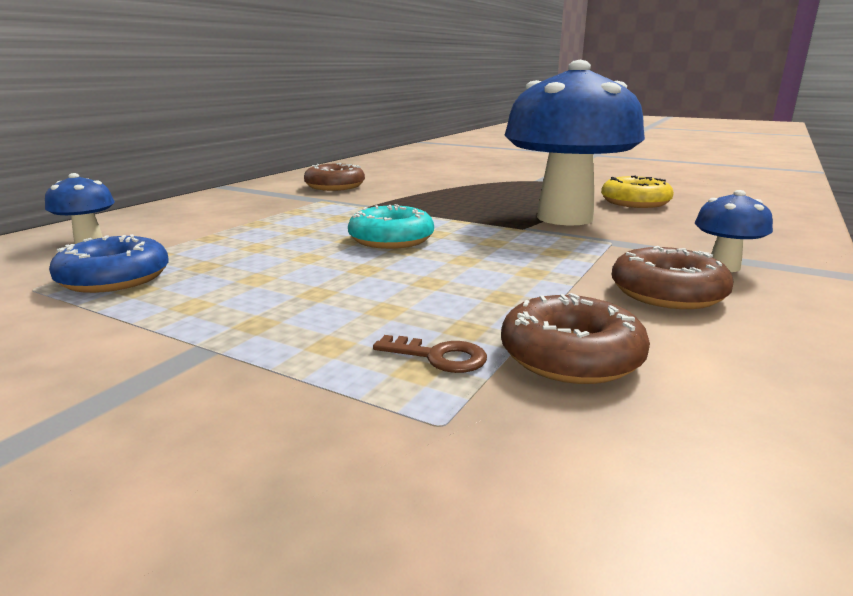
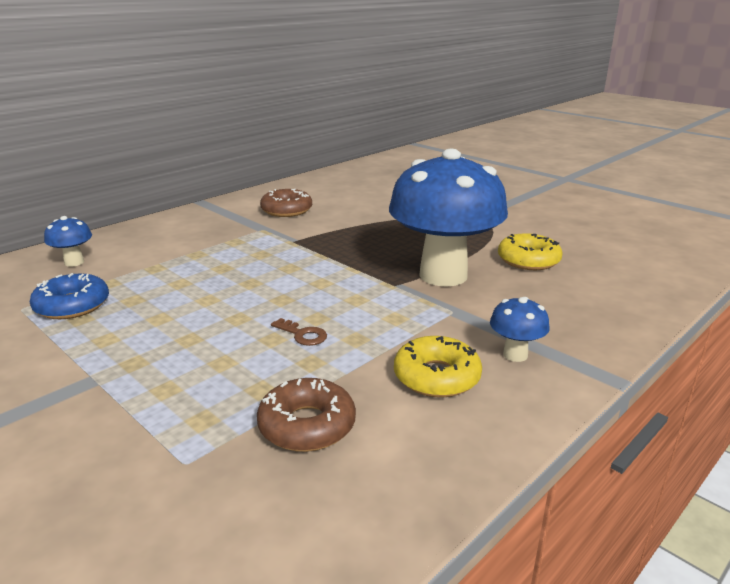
camera: 15 degrees right, 5 degrees up
turquoise donut [348,204,434,249] -> none
brown key [373,335,487,373] -> brown key moved to [271,318,327,346]
brown donut [612,246,733,309] -> yellow donut [394,336,482,398]

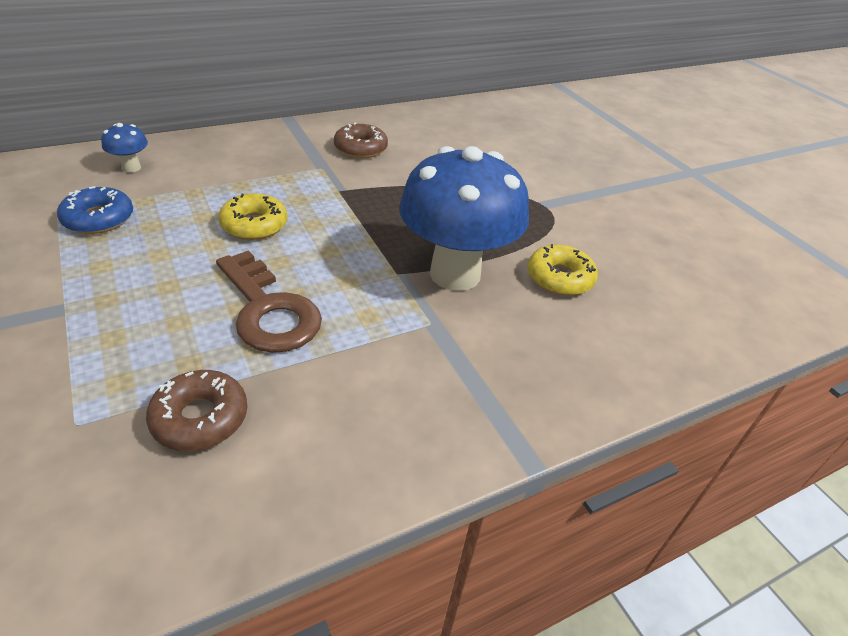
camera: 15 degrees right, 15 degrees up
brown key [271,318,327,346] -> brown key [216,251,322,353], size x2.50
yellow donut [394,336,482,398] -> yellow donut moved to [218,193,288,240]
blue mushroom [490,297,550,362] -> none

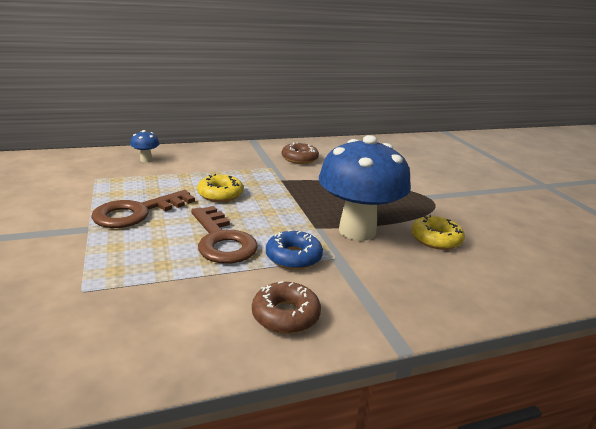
camera: 10 degrees right, 15 degrees down
blue donut [57,186,133,234] -> blue donut moved to [266,230,323,270]
brown donut [146,370,248,451] -> brown donut moved to [252,281,321,334]
none -> brown key [91,190,195,228]

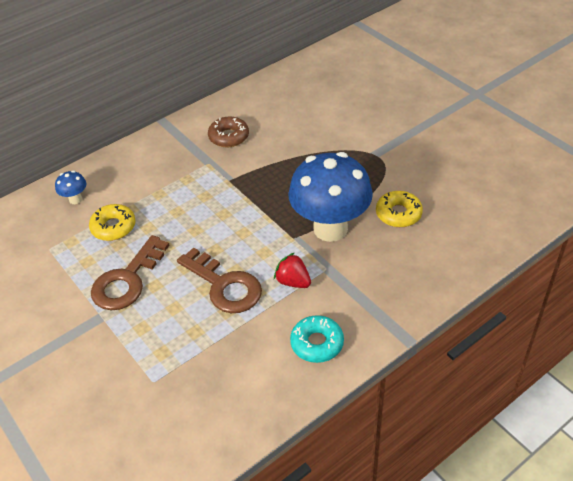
camera: 15 degrees left, 20 degrees up
yellow donut [197,174,243,202] -> yellow donut moved to [89,204,136,241]
brown donut [252,281,321,334] -> turquoise donut [290,315,344,363]
blue donut [266,230,323,270] -> red strawberry [274,252,311,288]

